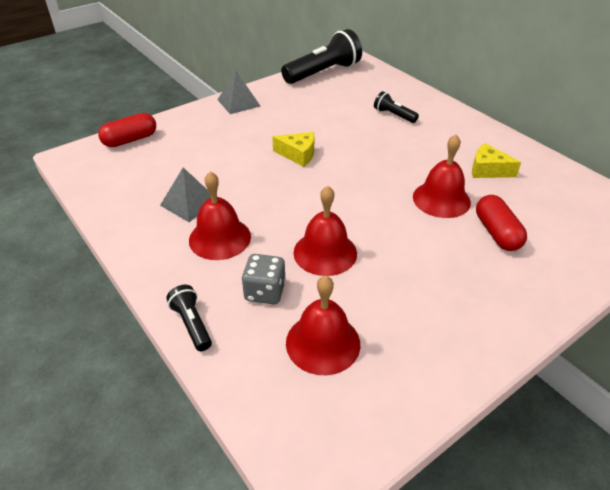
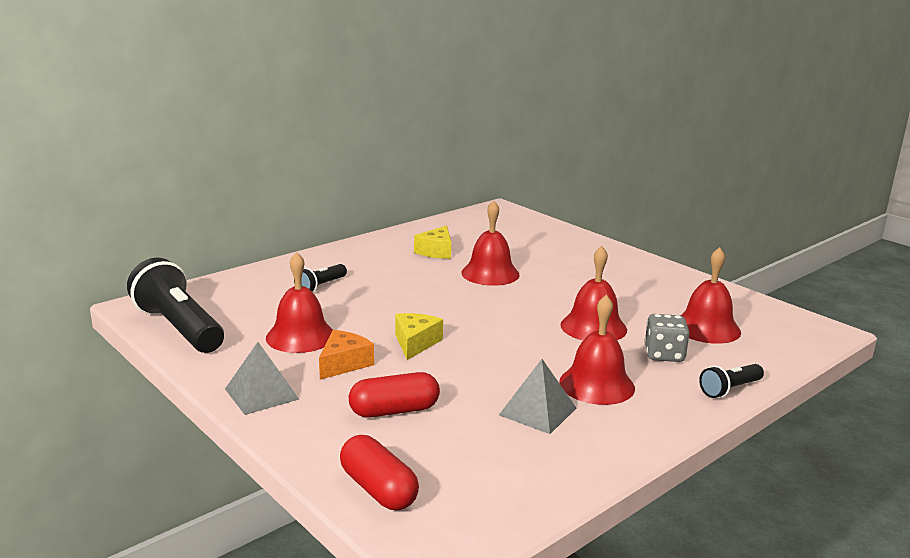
camera: 95 degrees left, 20 degrees down
red capsule [476,195,527,251] -> red capsule moved to [349,372,440,418]
none -> red bell [266,252,333,353]
none -> orange cheese [319,330,374,380]

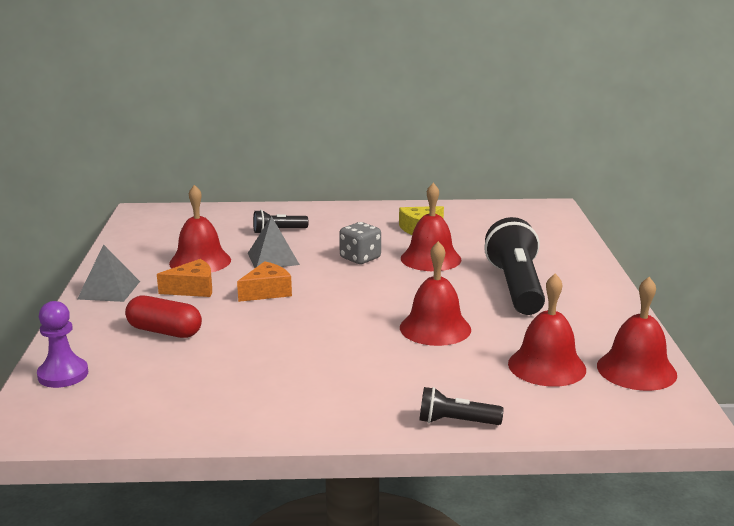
camera: 40 degrees right, 0 degrees up
black flashlight [127,258,224,353] -> black flashlight moved to [484,217,545,315]
red capsule [340,435,419,510] -> purple pawn [37,301,88,388]
yellow cheese [395,313,443,360] -> orange cheese [237,261,292,302]
grey pyramid [499,359,576,434] -> grey pyramid moved to [248,216,300,268]
red bell [559,295,635,405] -> red bell moved to [597,277,677,391]
grey dice [644,314,689,362] -> grey dice moved to [339,222,381,264]

